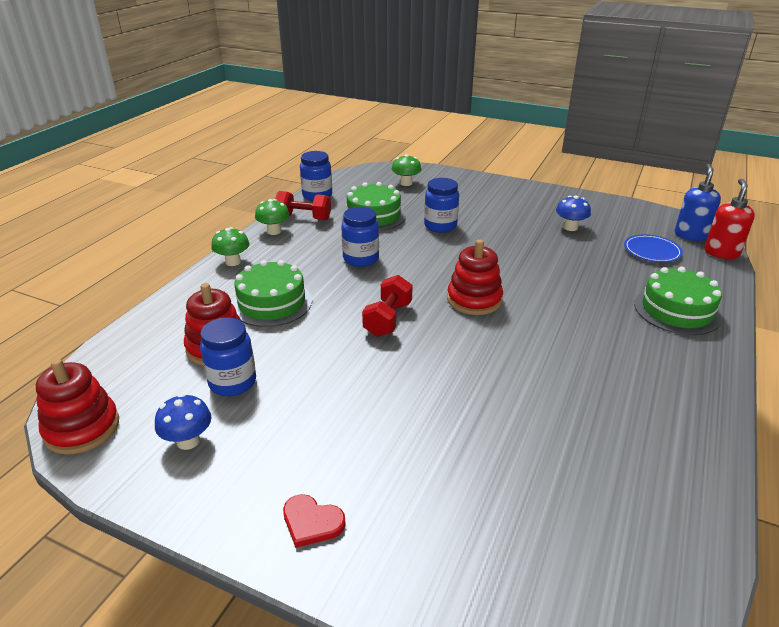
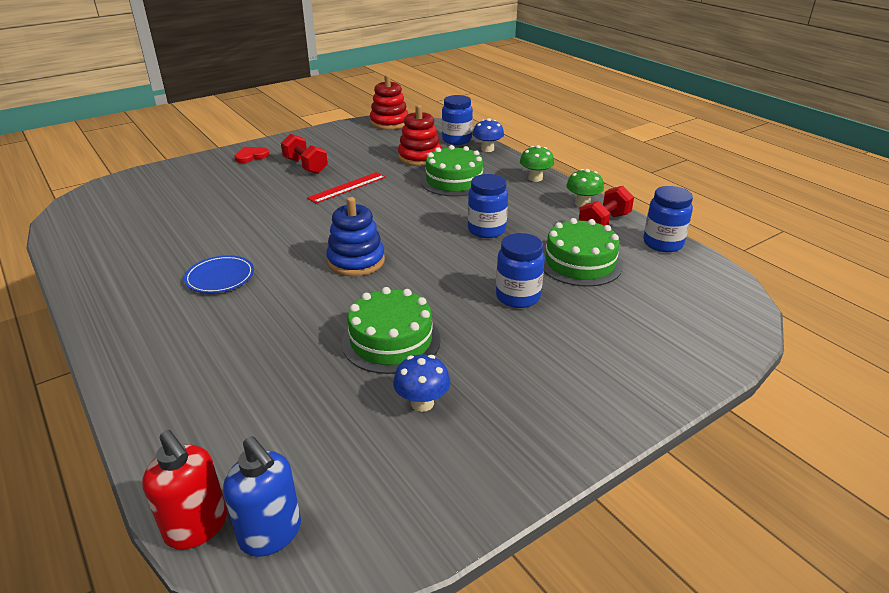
camera: 120 degrees right, 0 degrees up
blue mushroom [155,394,212,450] -> blue mushroom moved to [473,118,504,152]
blue jar [200,317,256,396] -> blue jar moved to [442,95,473,145]
red dumbbell [362,275,412,337] -> red dumbbell moved to [281,134,328,174]
green mushroom [392,154,421,186] -> none
red stacking toy [447,239,503,315] -> blue stacking toy [326,197,385,276]
blue plate [624,234,683,262] -> blue plate moved to [184,255,254,293]
green cake [634,267,722,335] -> green cake moved to [342,287,441,374]
none -> red ruler [307,172,386,203]

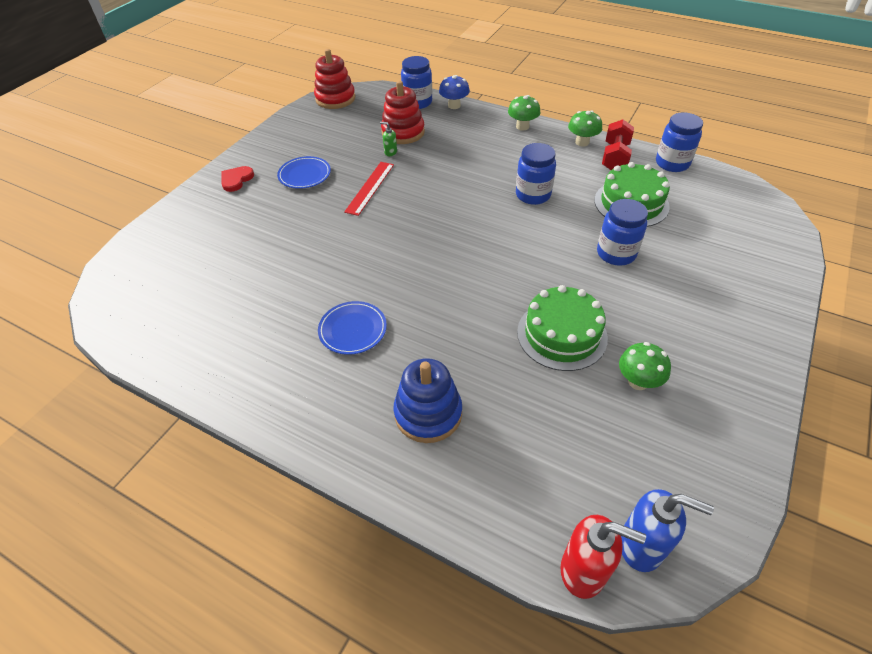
camera: 25 degrees left, 15 degrees up
red dumbbell [281,134,328,174] -> blue plate [277,156,331,189]
blue stacking toy [326,197,385,276] -> blue stacking toy moved to [394,358,462,443]
blue mushroom [393,354,451,412] -> green mushroom [619,342,671,390]
green cake [421,145,483,197] -> none
none -> green soap dispenser [380,122,397,156]

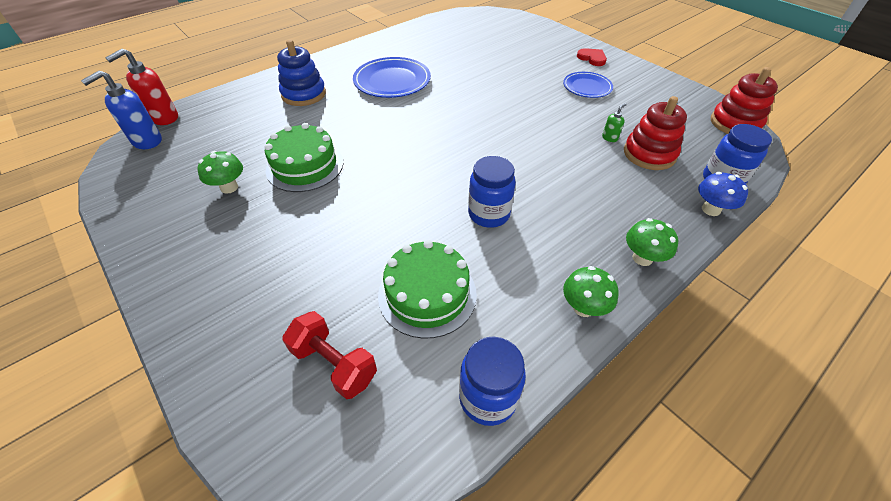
camera: 110 degrees right, 0 degrees up
blue plate [318,301,387,355] -> blue plate [353,57,431,98], size x1.61
red ruler [344,162,394,216] -> none
blue jar [597,199,648,266] -> none
red dumbbell [602,120,634,170] -> red dumbbell moved to [282,311,377,399]

